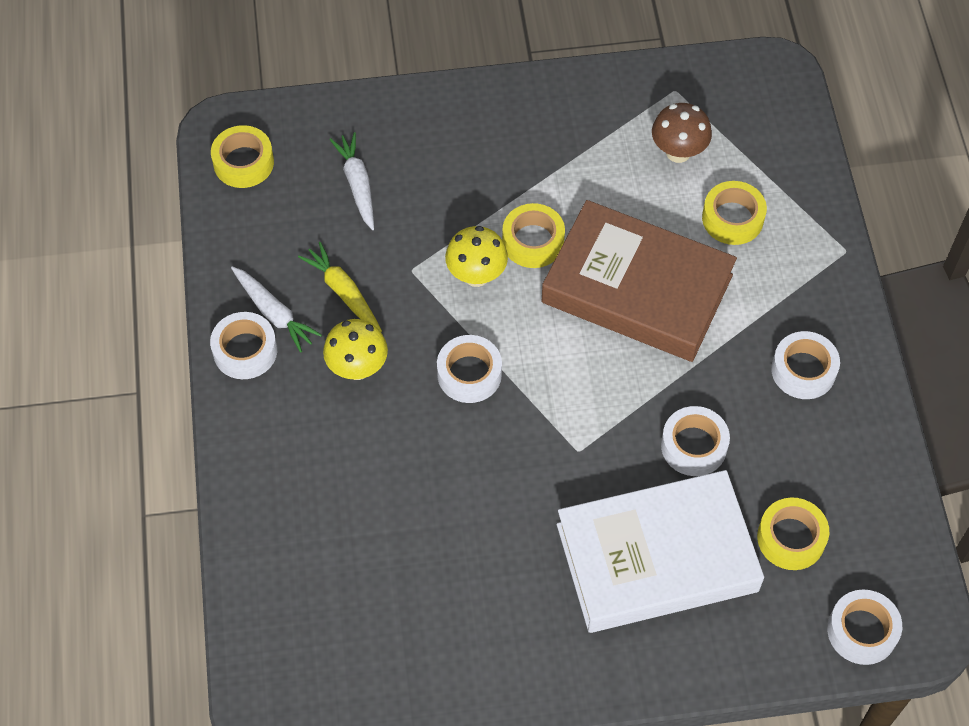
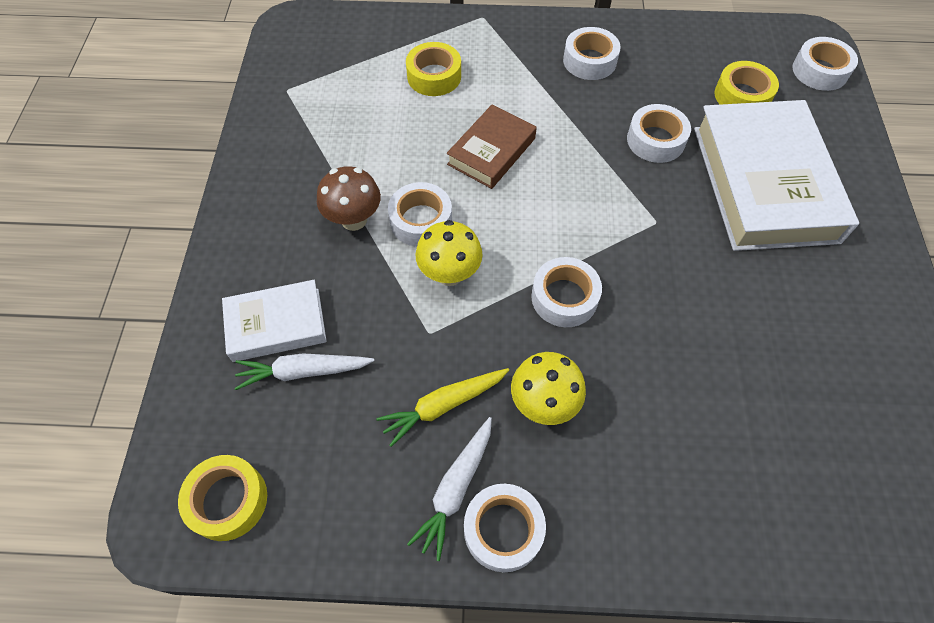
camera: 80 degrees left, 0 degrees up
white carrot [231,266,322,353] -> white carrot turned 150 degrees clockwise [407,417,492,561]
yellow tape [502,203,565,268] -> white tape [388,182,452,247]
brown book [541,200,737,362] -> brown book [447,105,537,189], size x0.53
brown mushroom [652,103,712,163] -> brown mushroom moved to [317,166,381,231]
none -> white book [222,280,327,362]

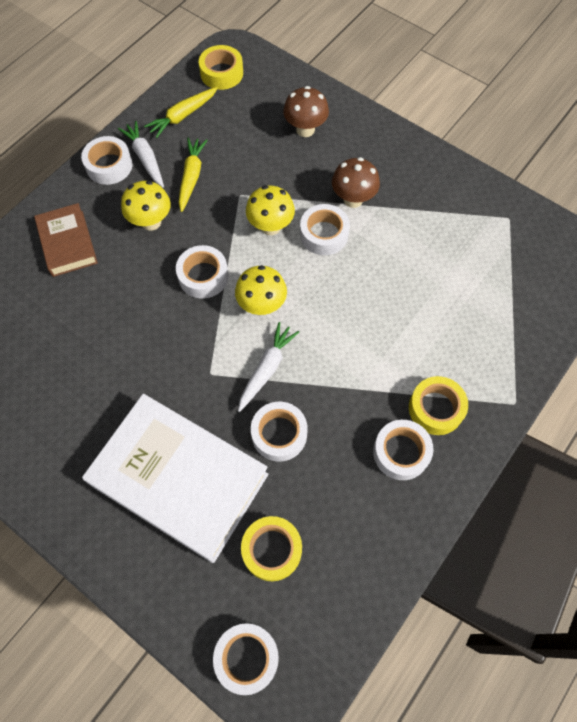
camera: 125 degrees right, 5 degrees up
white book [222,280,327,362] -> brown mushroom [283,86,329,137]
white carrot [235,353,374,390] -> white carrot moved to [238,322,299,412]
yellow tape [406,42,461,96] -> yellow tape moved to [409,376,468,435]
brown book [447,105,537,189] -> brown book moved to [34,203,98,277]
none -> yellow carrot [144,87,218,138]
none -> yellow mushroom [235,265,287,315]

